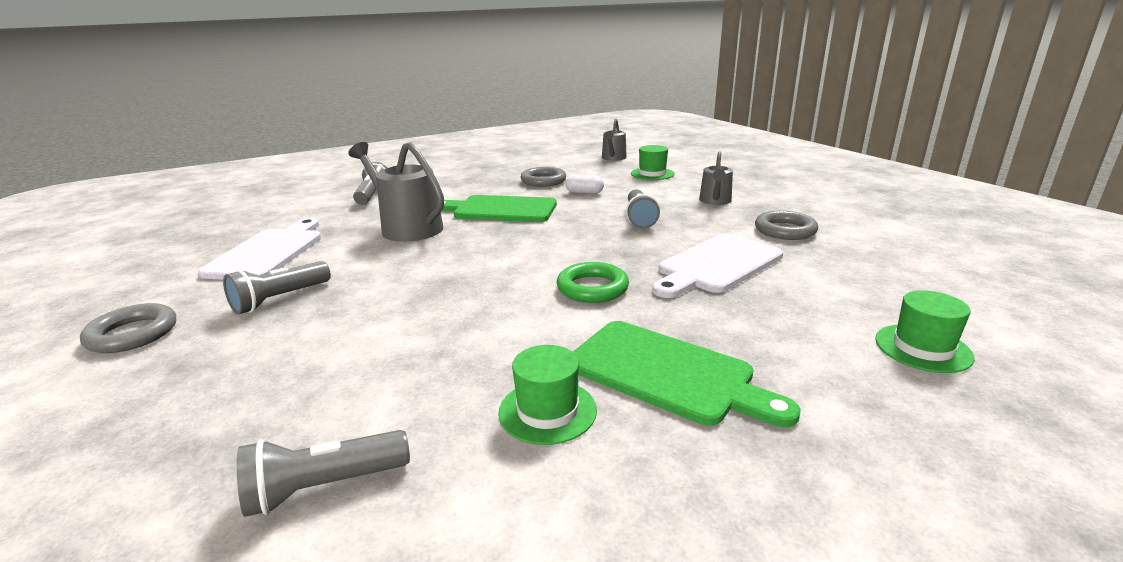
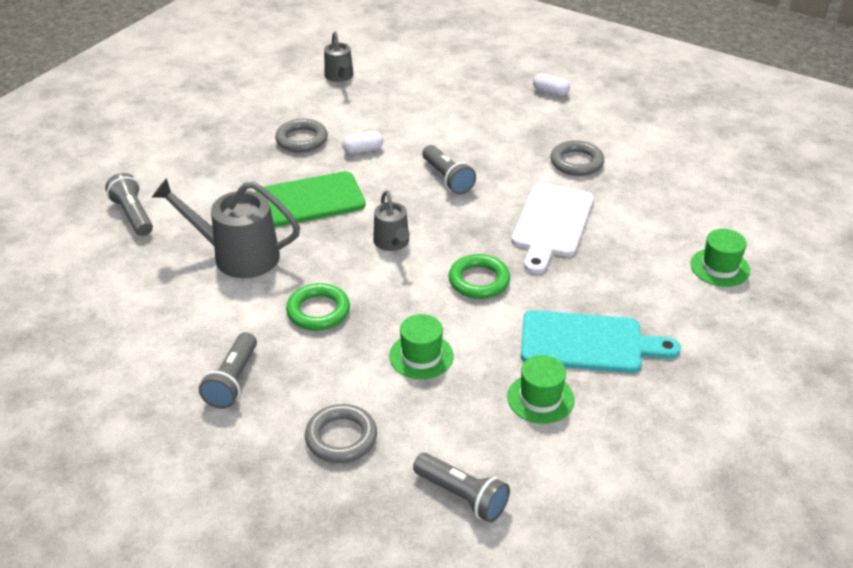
camera: 30 degrees left, 15 degrees up
grey ring [80,303,176,353] -> grey ring moved to [305,404,377,463]
white cutting board [198,218,321,280] -> none
grey flashlight [237,430,410,517] -> grey flashlight turned 90 degrees counterclockwise [413,453,510,523]
green cutting board [573,321,801,427] -> turquoise cutting board [521,310,681,373]
green hat [631,145,674,180] -> green hat moved to [389,314,454,379]
grey watering can [699,151,733,205] -> grey watering can moved to [373,190,410,251]
none -> green ring [286,283,350,330]
none -> white capsule [533,73,570,96]

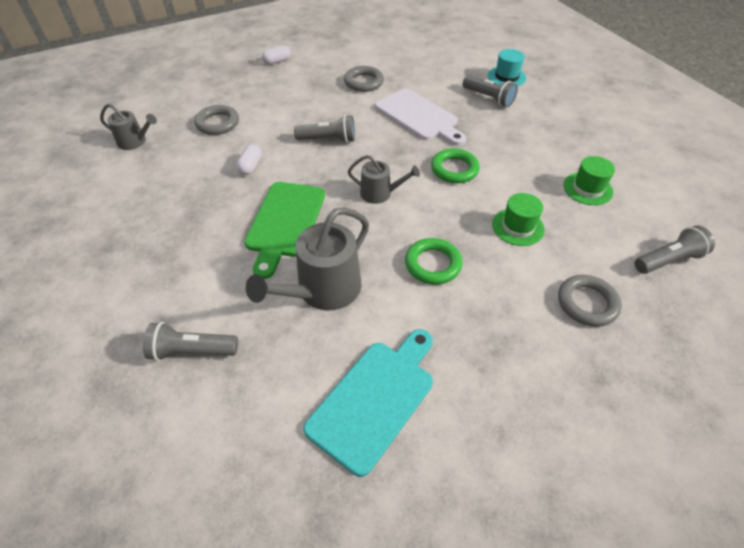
camera: 60 degrees left, 10 degrees up
grey flashlight [199,332,257,409] -> grey flashlight moved to [463,75,518,107]
grey ring [275,119,328,153] -> grey ring moved to [194,105,239,135]
turquoise cutting board [521,310,681,373] -> turquoise cutting board moved to [303,329,433,477]
green hat [690,229,750,287] -> turquoise hat [488,49,526,86]

